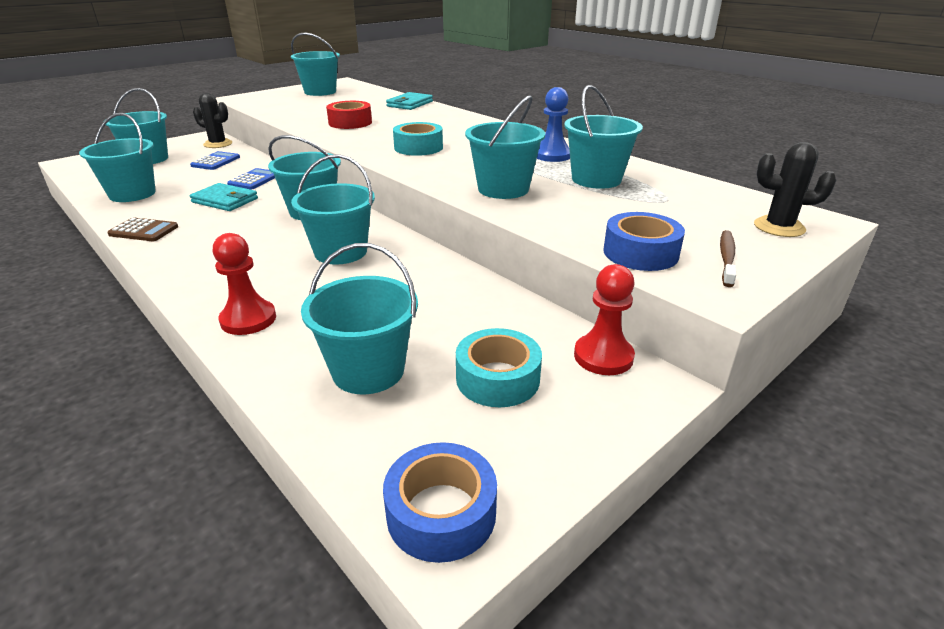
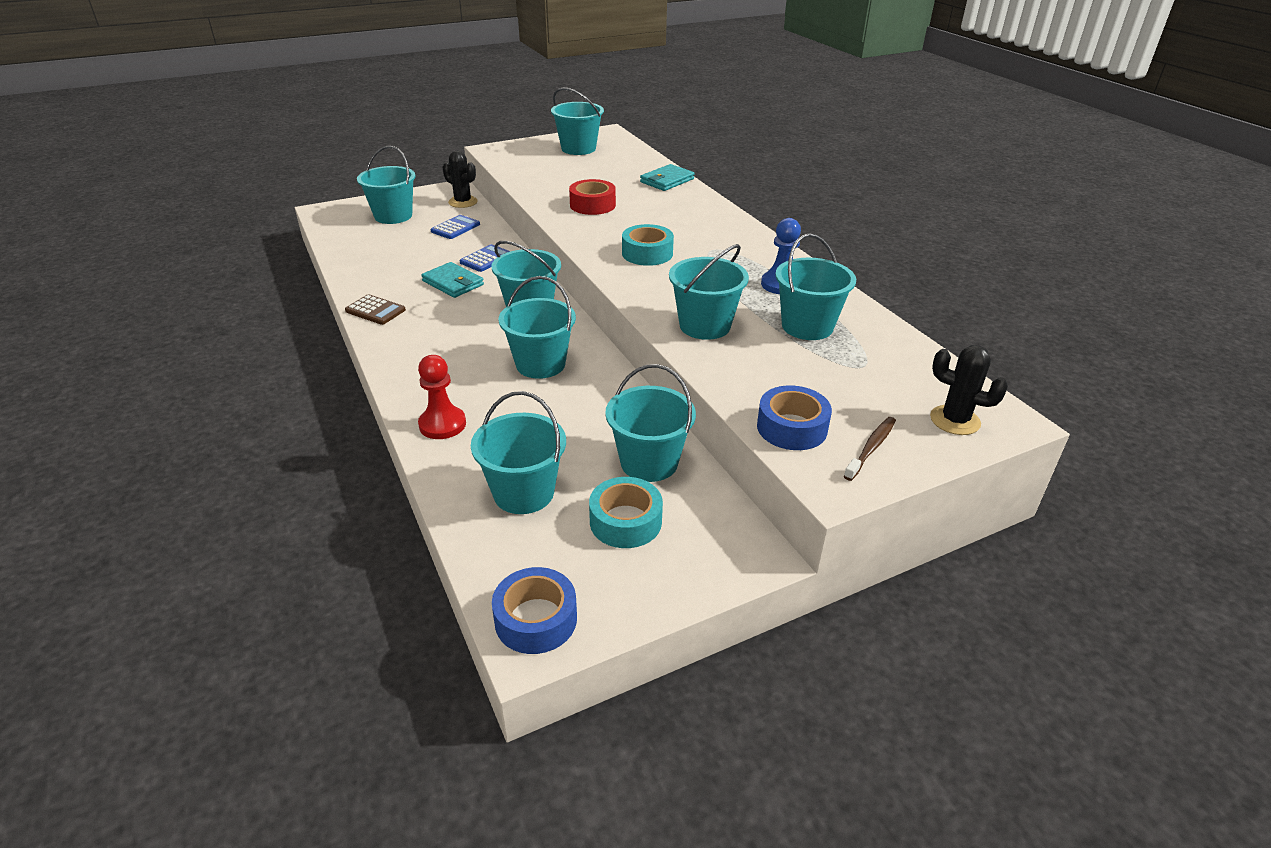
camera: 15 degrees right, 5 degrees up
turquoise bucket [79,113,156,202] -> turquoise bucket moved to [605,364,696,482]
red pawn [574,264,635,375] -> none

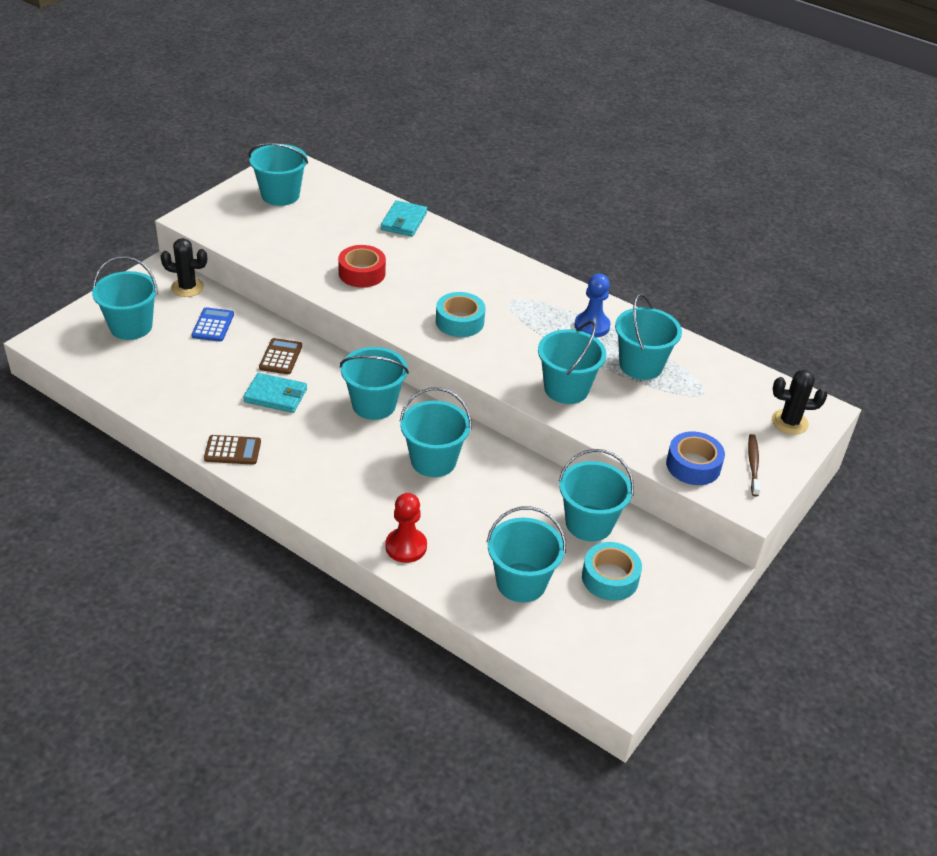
camera: 30 degrees left, 5 degrees up
blue calculator [460,244,511,272] -> brown calculator [259,338,302,374]
blue tape [492,567,577,654] -> none

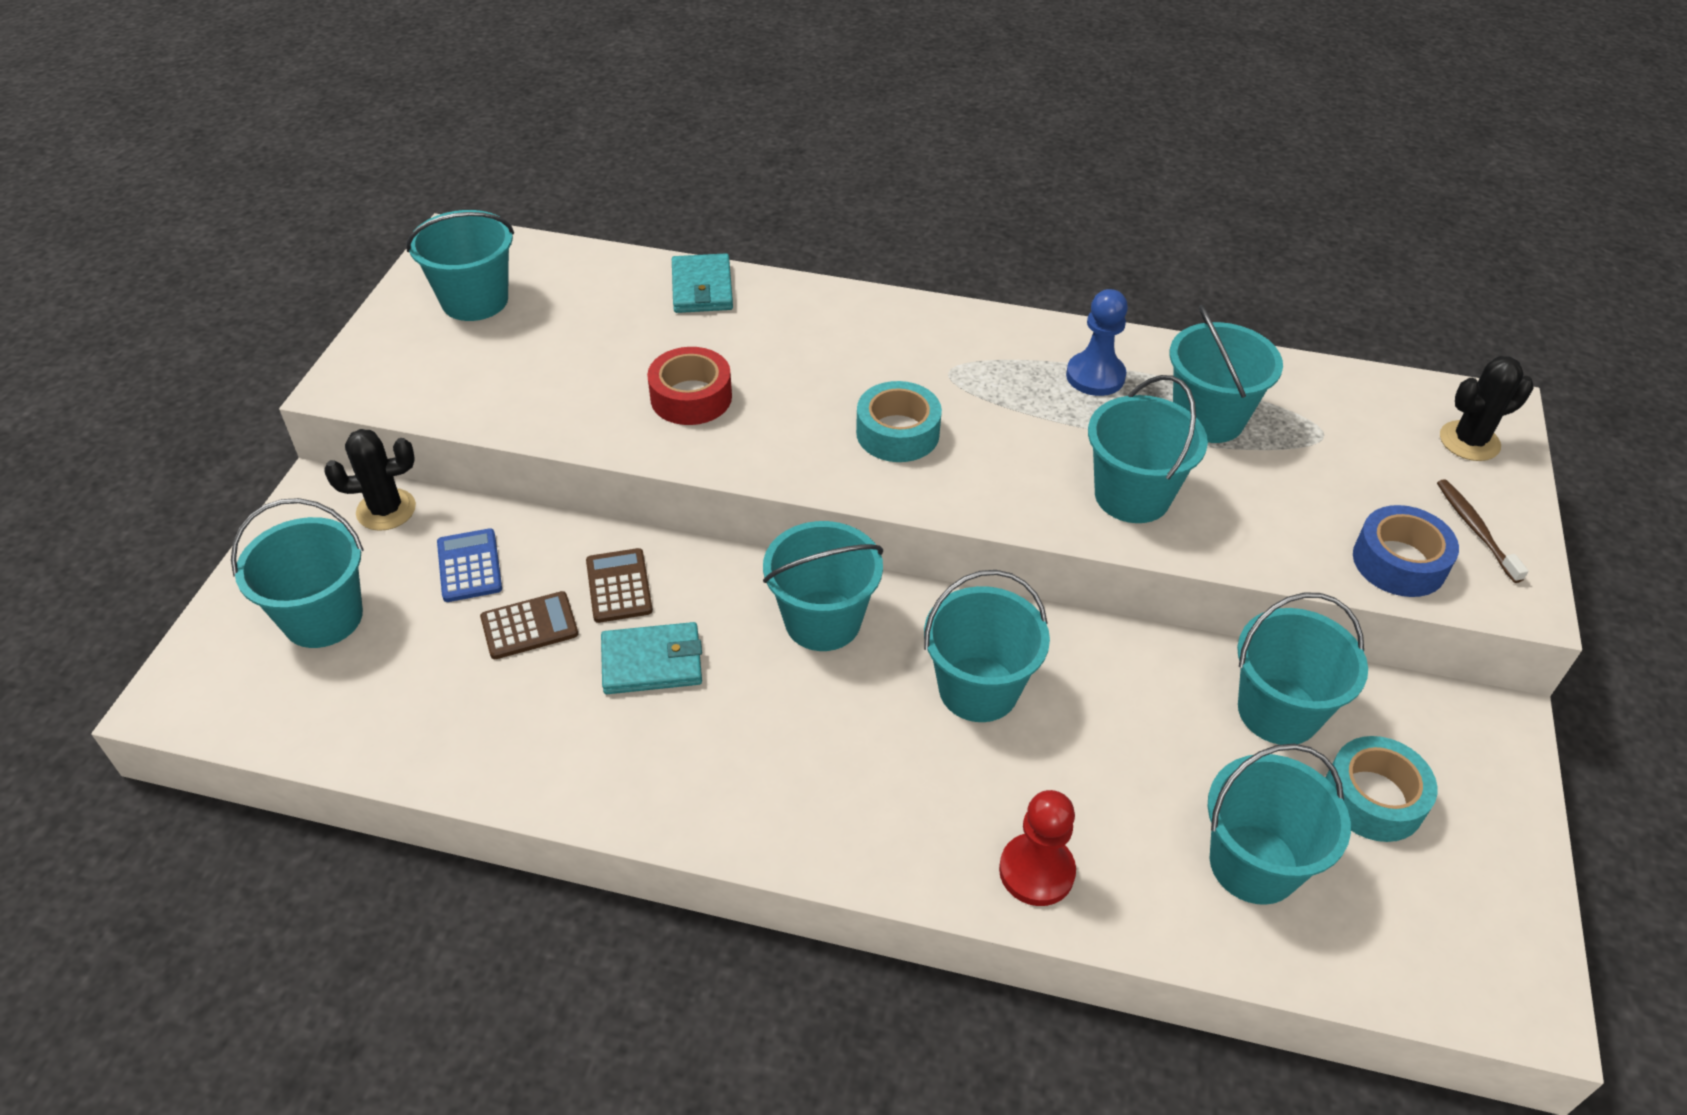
camera: 20 degrees left, 5 degrees up
brown calculator [204,435,261,465] -> brown calculator moved to [480,591,578,659]

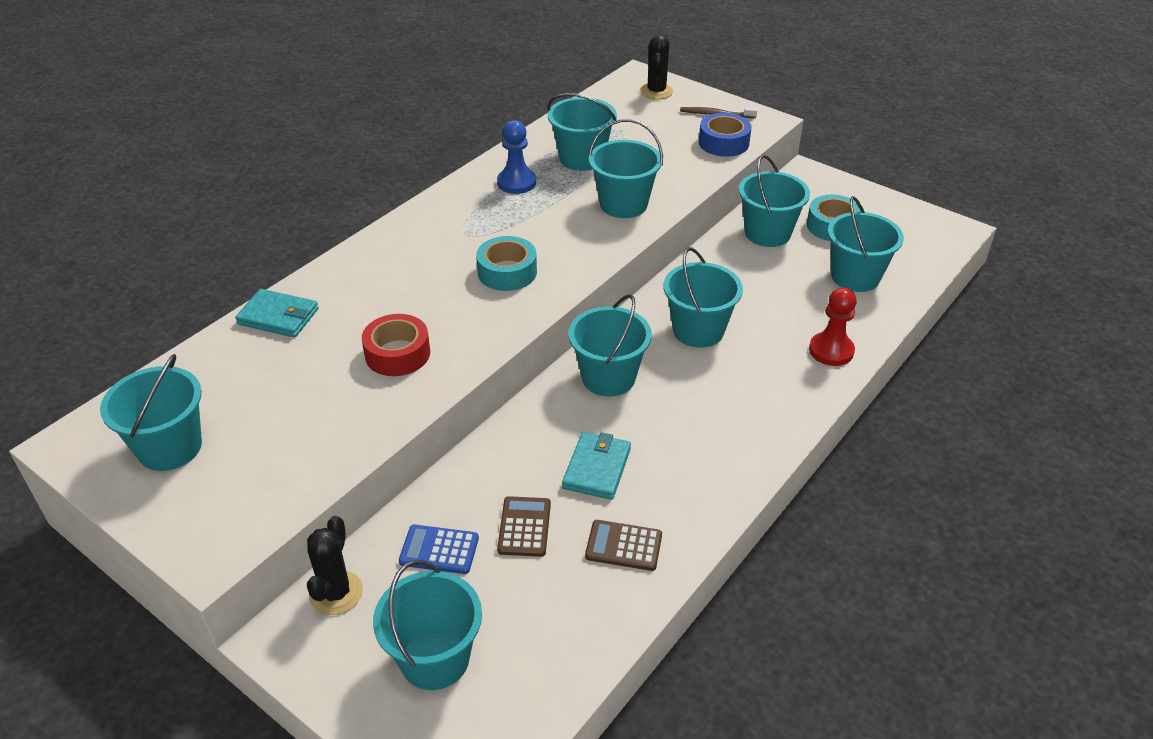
camera: 65 degrees left, 5 degrees down
brown calculator [586,548,653,623] -> brown calculator moved to [585,520,662,571]

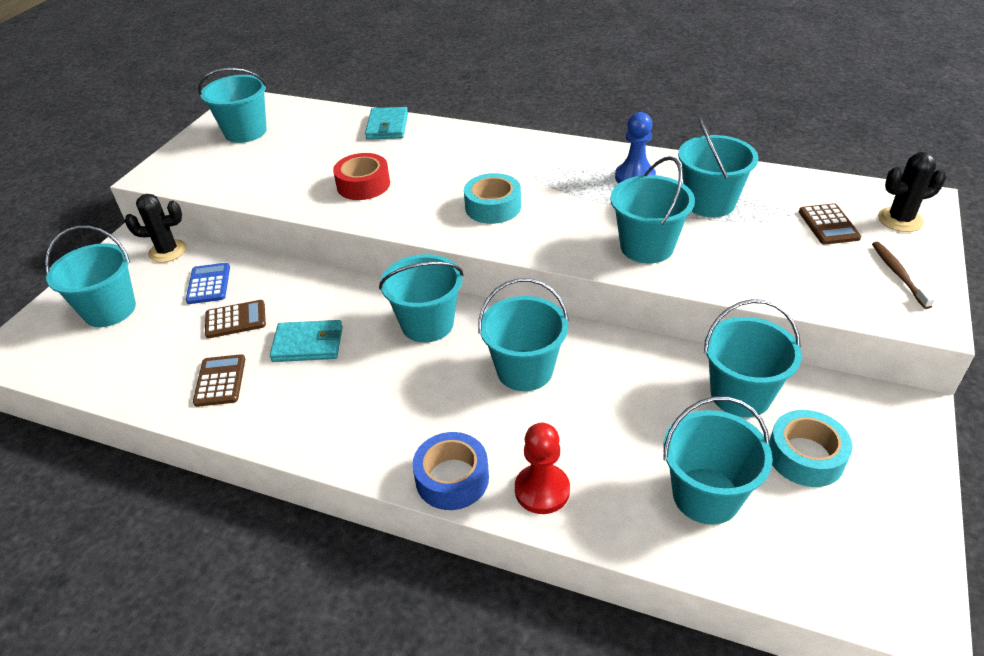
camera: 75 degrees right, 0 degrees up
blue tape [699,113,752,157] -> blue tape moved to [412,432,489,510]
none -> brown calculator [799,203,861,245]

